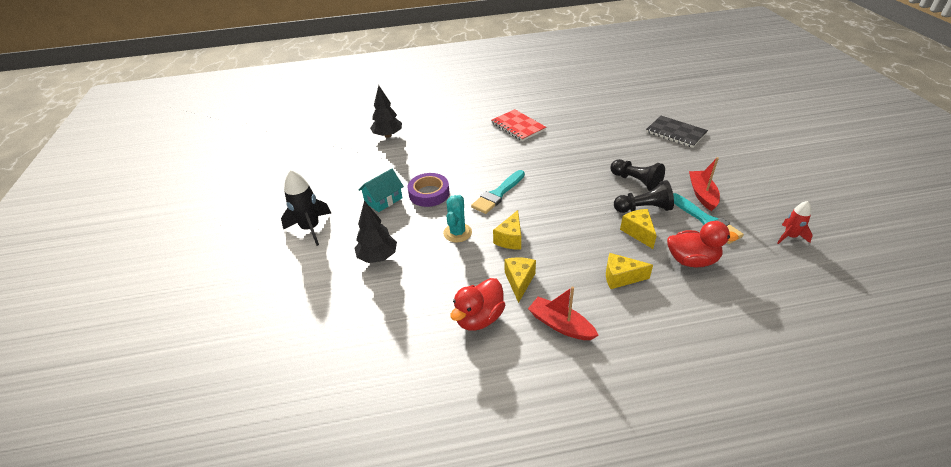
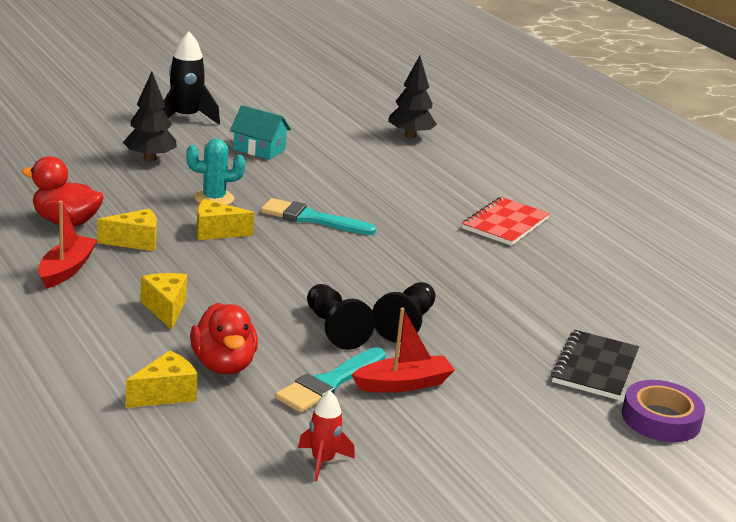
camera: 65 degrees right, 15 degrees down
purple tape [408,173,450,207] -> purple tape moved to [622,380,705,442]
yellow cheese [620,209,657,249] -> yellow cheese moved to [126,351,197,408]

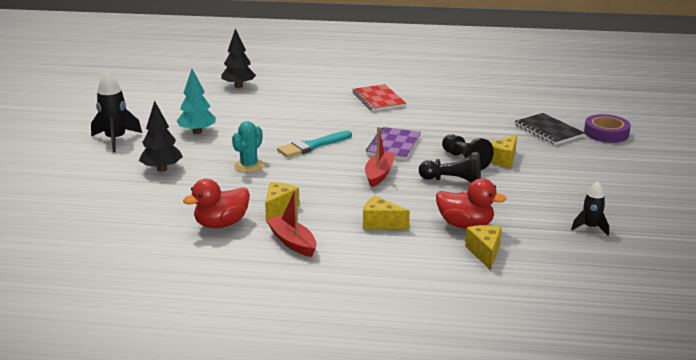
camera: 50 degrees left, 0 degrees up
yellow cheese [196,199,254,240] -> yellow cheese moved to [491,135,517,168]
turquoise house [230,105,291,160] -> turquoise tree [176,69,216,134]
turquoise brush [275,347,386,413] -> none
red rocket [298,391,355,481] -> black rocket [571,181,609,236]
red boat [352,307,455,393] -> red boat moved to [365,127,395,187]
none -> purple notebook [366,127,421,160]

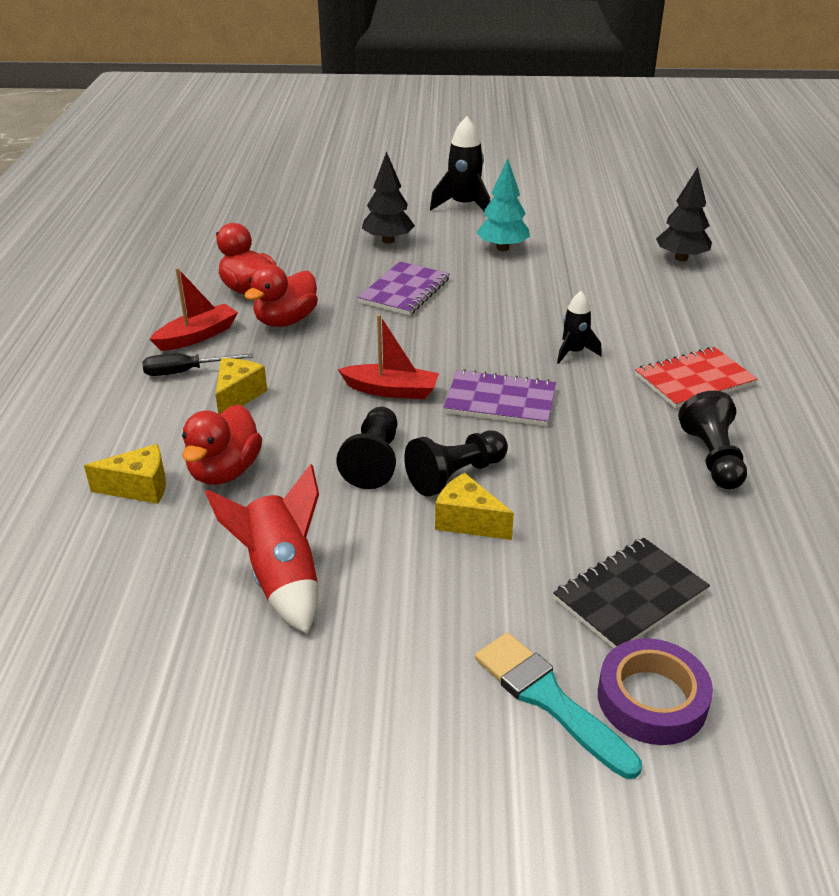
camera: 85 degrees right, 10 degrees up
turquoise cactus [232,121,264,173] -> purple notebook [358,262,450,316]
yellow cheese [265,182,300,220] -> red duck [245,264,318,327]
turquoise brush [277,131,352,158] -> turquoise brush moved to [475,633,642,779]
black rocket [571,181,609,236] -> black rocket moved to [557,291,602,364]
none -> black screwdriver [142,353,253,376]
none -> red rocket [205,464,319,634]
none -> black pawn [678,391,747,490]

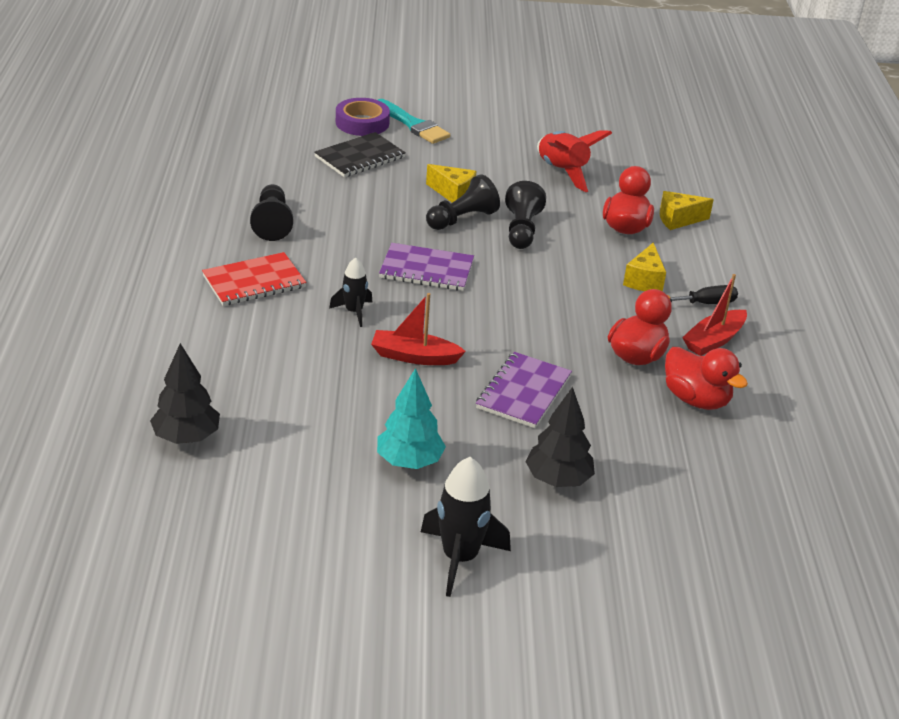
camera: 175 degrees right, 0 degrees up
red boat [338,314,439,399] -> red boat moved to [371,293,466,365]

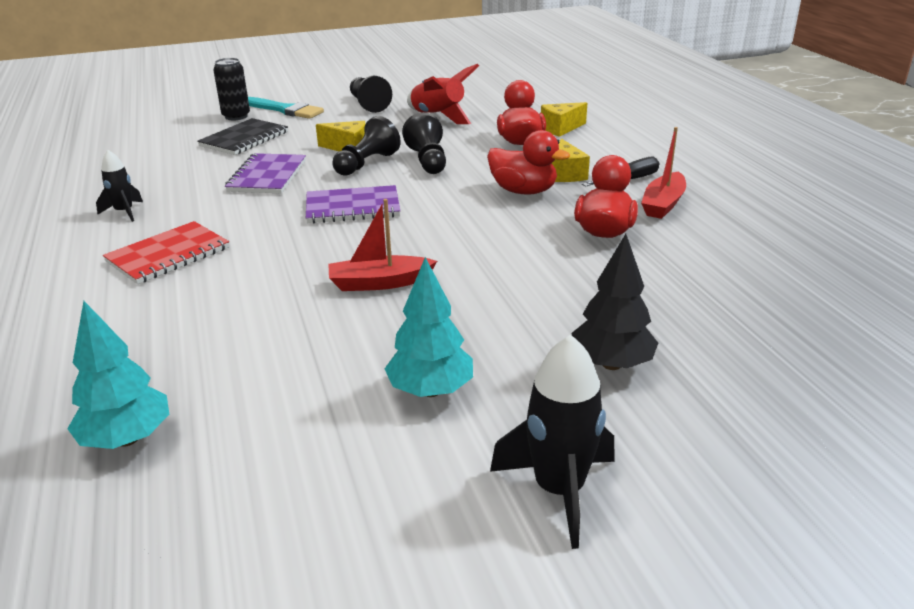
camera: 15 degrees left, 5 degrees down
black tree [150,343,220,444] -> turquoise tree [67,301,169,449]
black pawn [250,184,293,241] -> black pawn moved to [350,76,392,113]
black rocket [329,257,373,327] -> black rocket moved to [96,150,143,222]
purple tape [336,98,390,136] -> black can [213,58,250,120]
purple notebook [476,352,572,428] -> purple notebook moved to [225,153,306,193]
red duck [665,347,748,410] -> red duck moved to [487,130,570,195]

